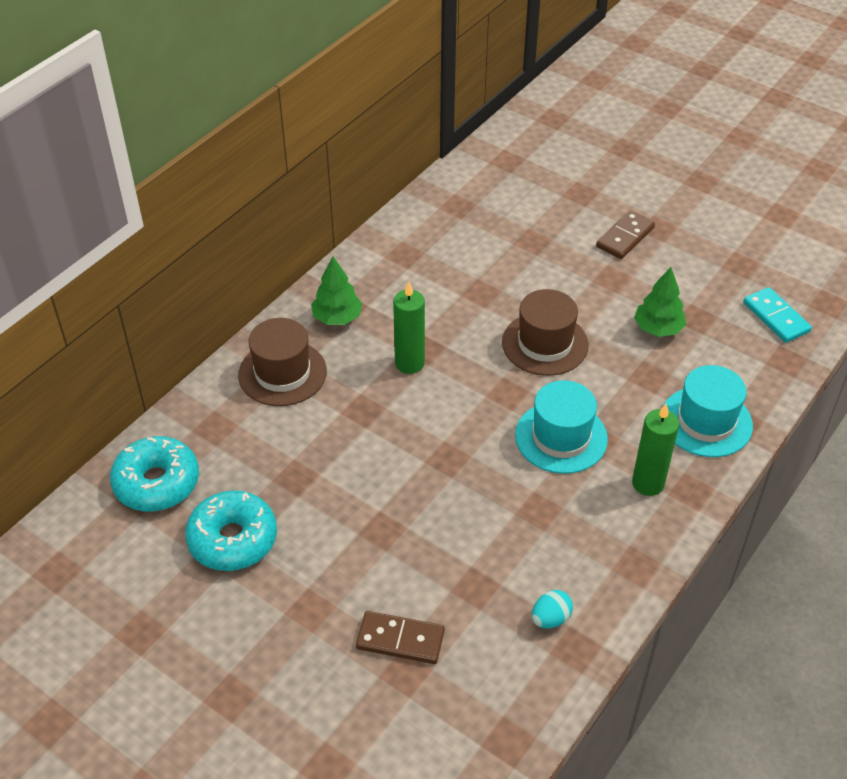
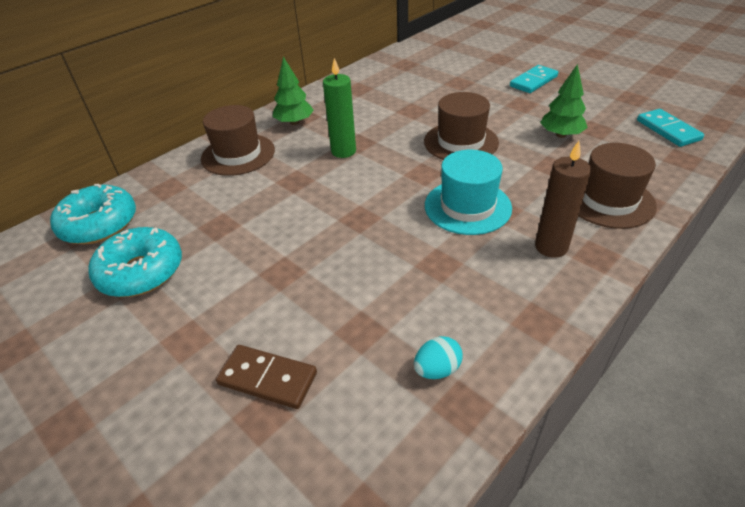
camera: 10 degrees right, 5 degrees down
brown domino [596,211,655,259] -> turquoise domino [510,65,558,93]
green candle [632,404,679,496] -> brown candle [535,141,591,258]
turquoise hat [663,365,753,457] -> brown hat [578,143,657,229]

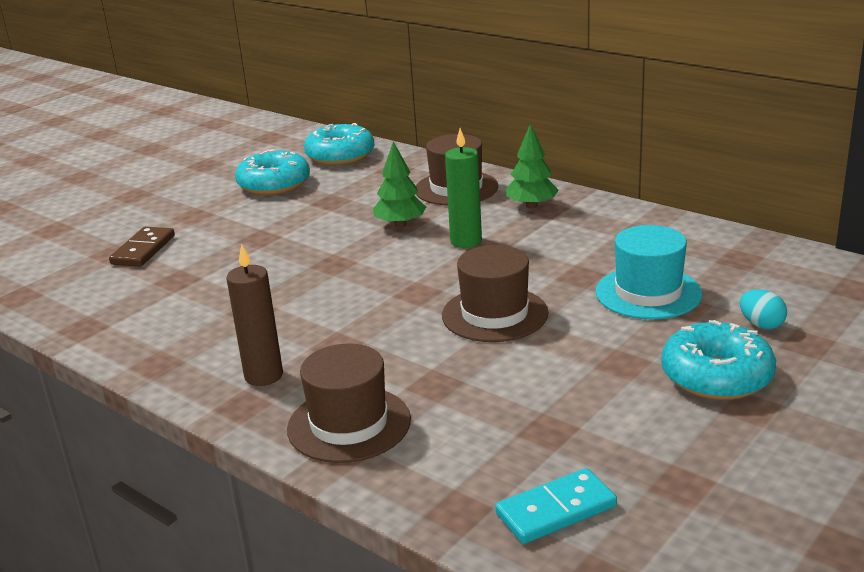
camera: 85 degrees right, 15 degrees down
turquoise egg [414,336,463,379] -> turquoise egg moved to [740,289,787,329]
turquoise hat [425,150,512,235] -> turquoise hat moved to [595,225,702,320]
turquoise domino [510,65,558,93] -> turquoise donut [661,320,776,400]
green tree [540,64,588,138] -> green tree moved to [373,141,426,227]

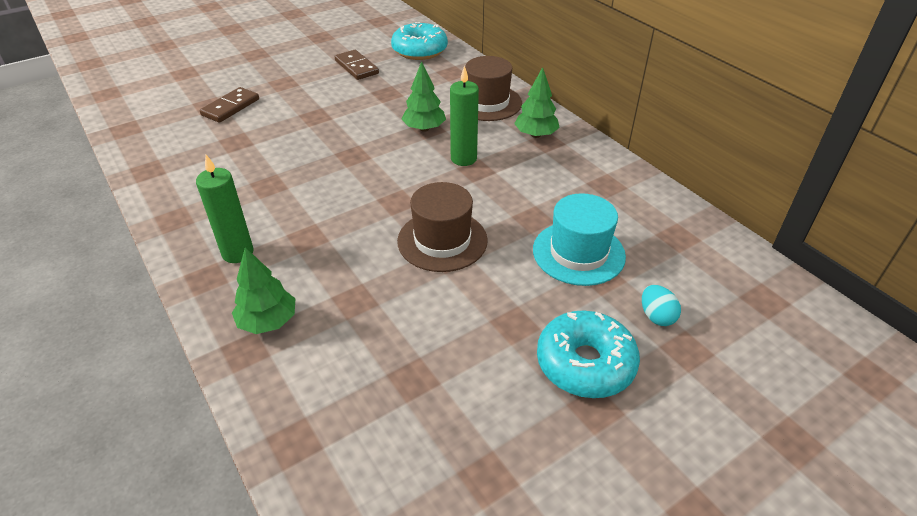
camera: 15 degrees right, 15 degrees up
brown candle [226,244,283,386] -> green candle [196,155,254,263]
turquoise donut [235,149,310,195] -> brown domino [335,50,379,80]
brown hat [287,344,411,463] -> green tree [232,248,296,334]
turquoise domino [495,468,617,544] -> none

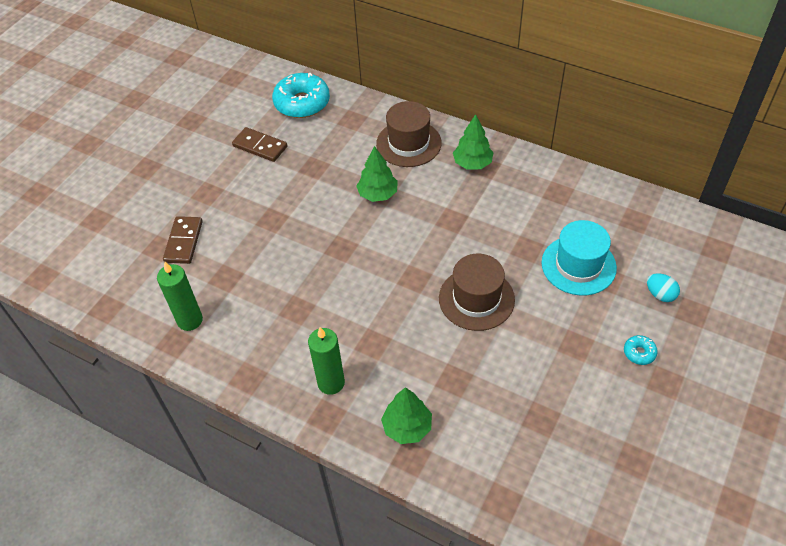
camera: 25 degrees left, 10 degrees up
green candle [450,66,479,166] -> green candle moved to [157,262,203,331]
turquoise donut [537,311,640,398] -> turquoise donut [624,335,658,365], size x0.45

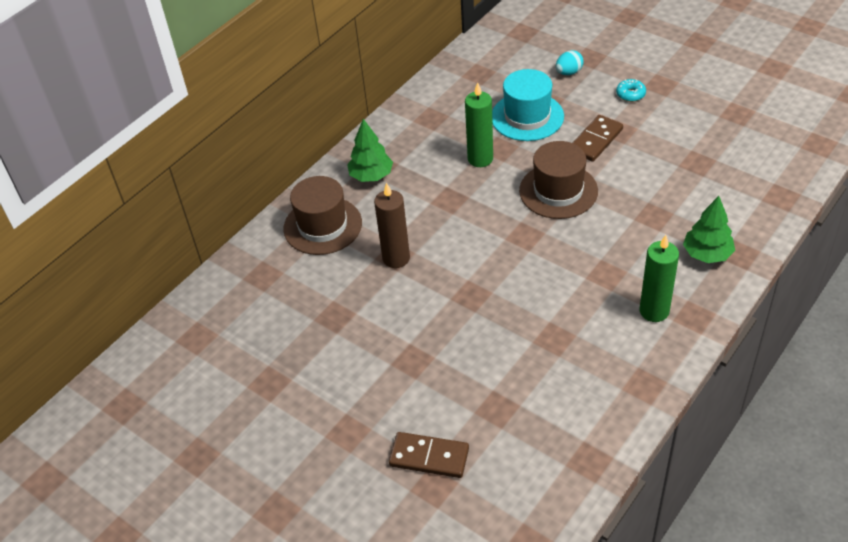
camera: 80 degrees left, 5 degrees down
green candle [157,262,203,331] -> green candle moved to [465,82,493,167]
brown domino [232,127,287,162] -> brown domino moved to [573,115,623,162]
turquoise donut [272,73,330,118] -> none
green tree [357,146,398,202] -> brown candle [374,182,410,268]

